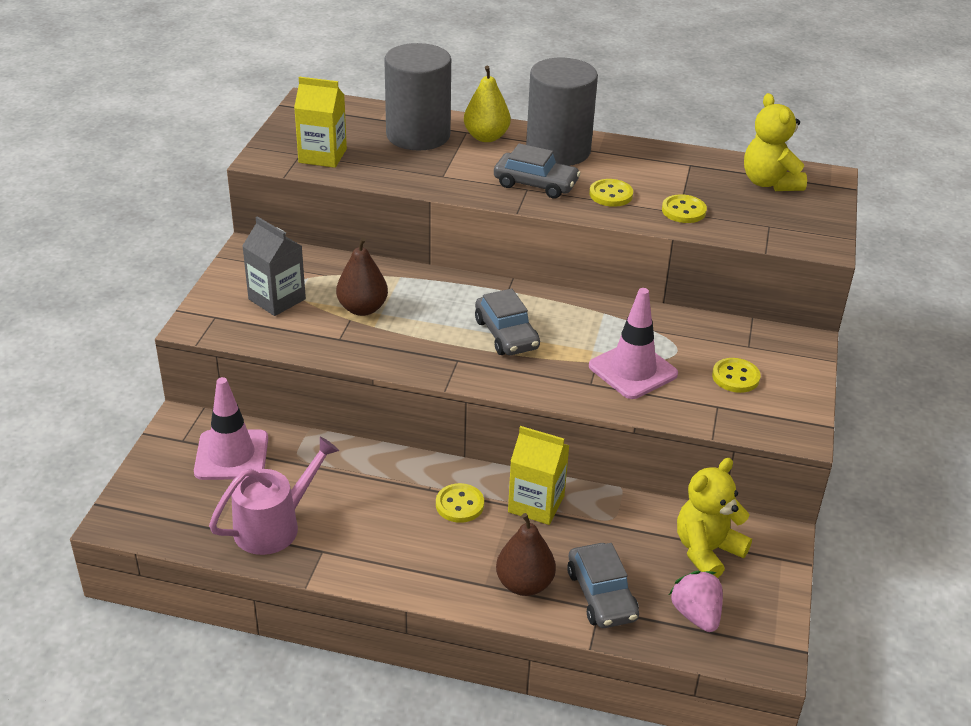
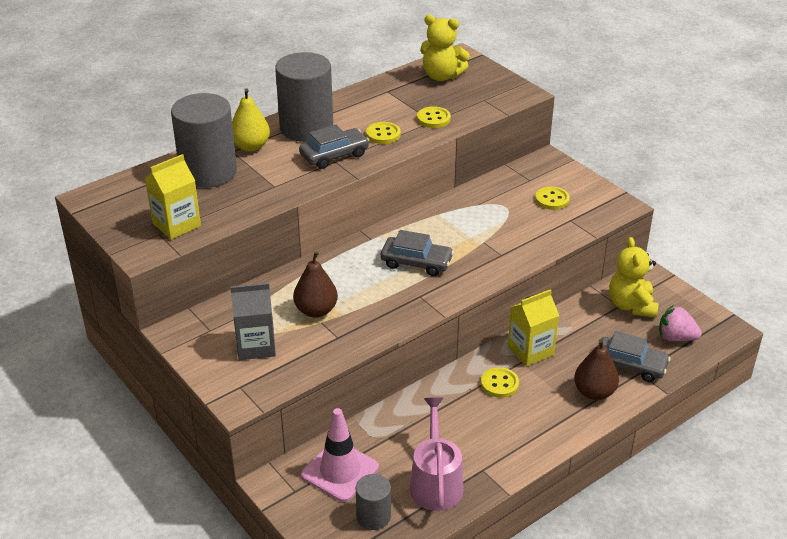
camera: 50 degrees left, 0 degrees up
pink traffic cone [589,288,678,399] -> none
none -> grey cylinder [356,474,391,530]

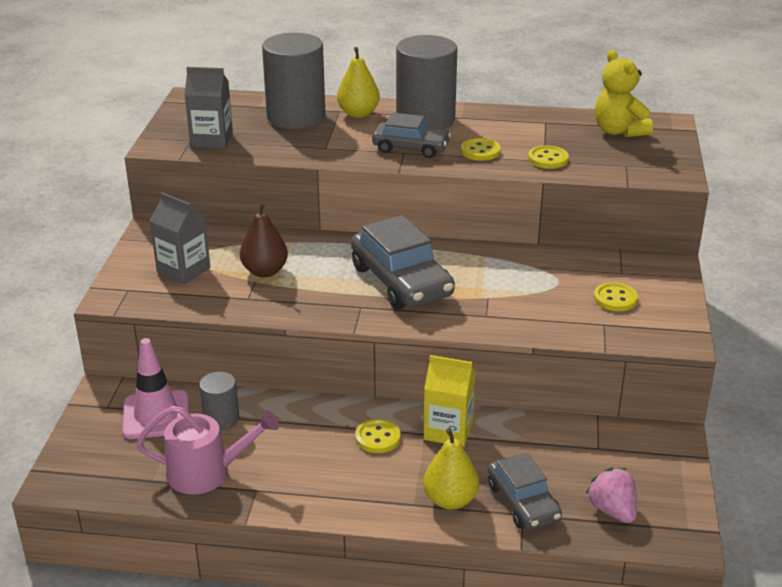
camera: 45 degrees right, 5 degrees down
yellow carton [145,154,201,240] -> grey carton [185,67,233,149]
grey cylinder [356,474,391,530] -> grey cylinder moved to [199,372,239,431]
grey car [381,230,454,276] -> grey car [351,215,455,309], size x1.58
pink watering can [410,397,463,511] -> pink watering can turned 45 degrees clockwise [136,406,279,495]
brown pear [574,339,619,400] -> yellow pear [423,428,479,510]
yellow teddy bear [609,237,659,318] -> none

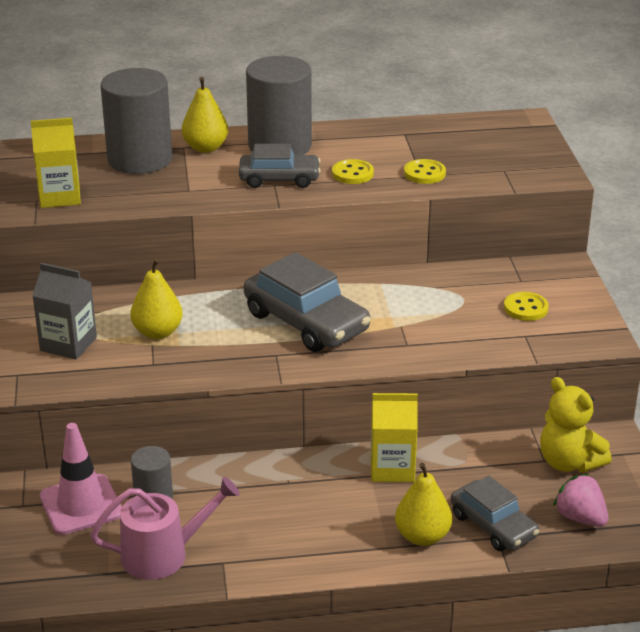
camera: 15 degrees left, 0 degrees up
grey carton [185,67,233,149] -> yellow carton [31,118,81,208]
brown pear [240,202,288,277] -> yellow pear [131,259,183,339]
yellow button [355,419,401,453] -> none
yellow teddy bear [595,50,653,137] -> yellow teddy bear moved to [540,377,612,473]

